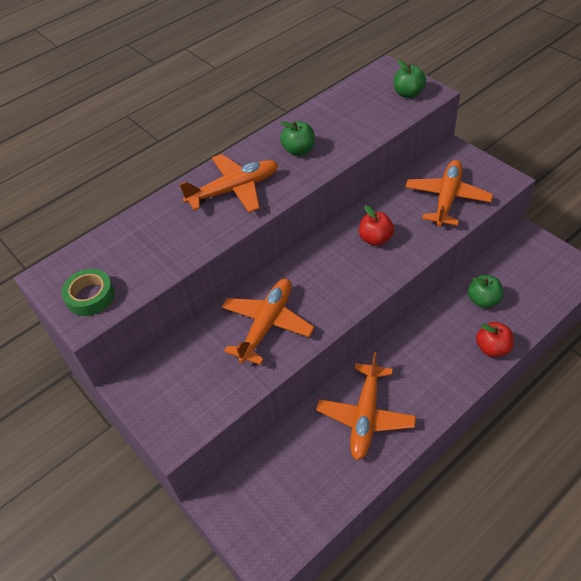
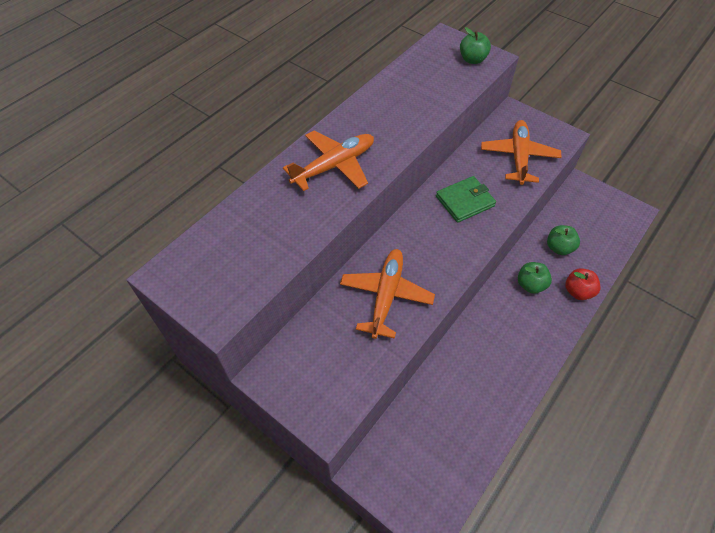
camera: 15 degrees left, 5 degrees up
green tape [61,269,115,316] -> none
green apple [280,121,315,156] -> green apple moved to [518,262,552,294]
orange plane [316,352,416,460] -> none
red apple [359,205,394,246] -> green wallet [436,176,496,223]

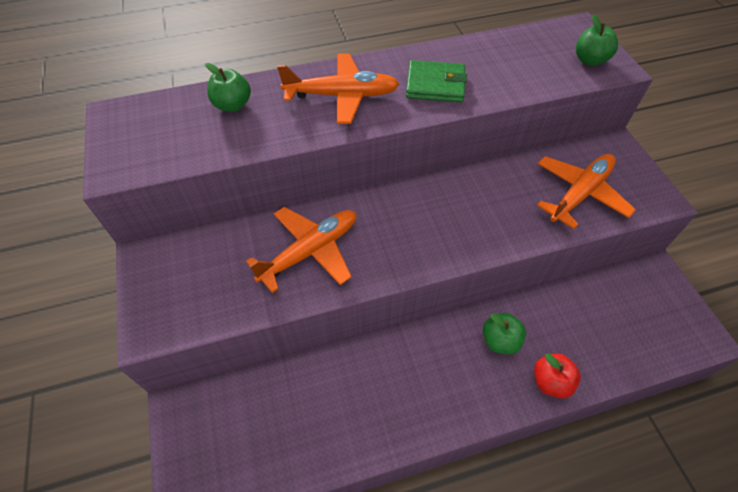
camera: 35 degrees right, 0 degrees up
green wallet [436,176,496,223] -> green wallet moved to [406,60,467,102]
green apple [547,225,580,255] -> green apple moved to [206,63,251,112]

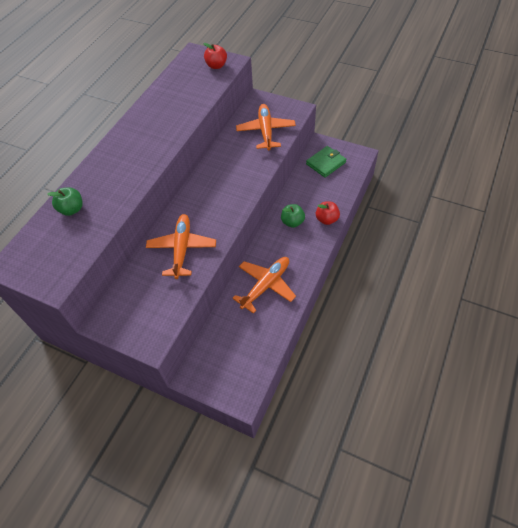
camera: 45 degrees left, 0 degrees up
orange plane [277,53,399,124] -> orange plane moved to [232,257,296,314]
green wallet [406,60,467,102] -> green wallet moved to [306,146,347,178]
green apple [576,14,618,66] -> red apple [203,43,227,69]

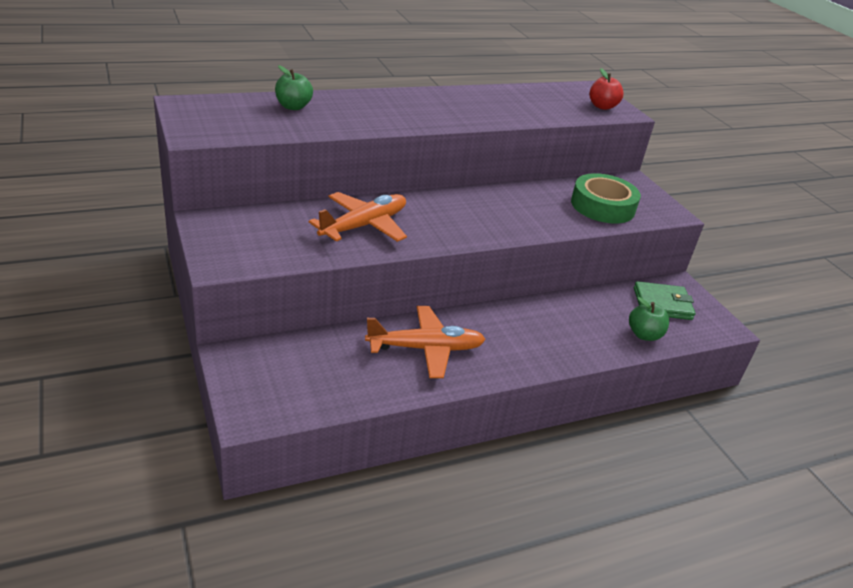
camera: 35 degrees right, 20 degrees down
orange plane [236,104,296,151] -> green tape [571,173,641,223]
green apple [281,204,305,228] -> green apple moved to [629,297,669,341]
red apple [316,201,340,225] -> none

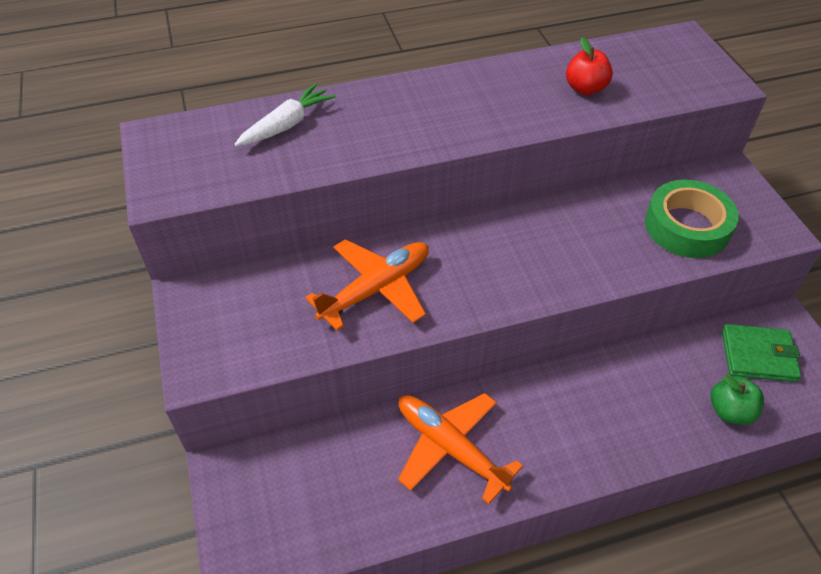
camera: 10 degrees right, 15 degrees up
green apple [275,65,313,110] -> white carrot [234,83,336,146]
orange plane [365,306,486,378] -> orange plane turned 135 degrees counterclockwise [398,393,523,504]
red apple [589,68,623,110] -> red apple moved to [566,37,613,95]

